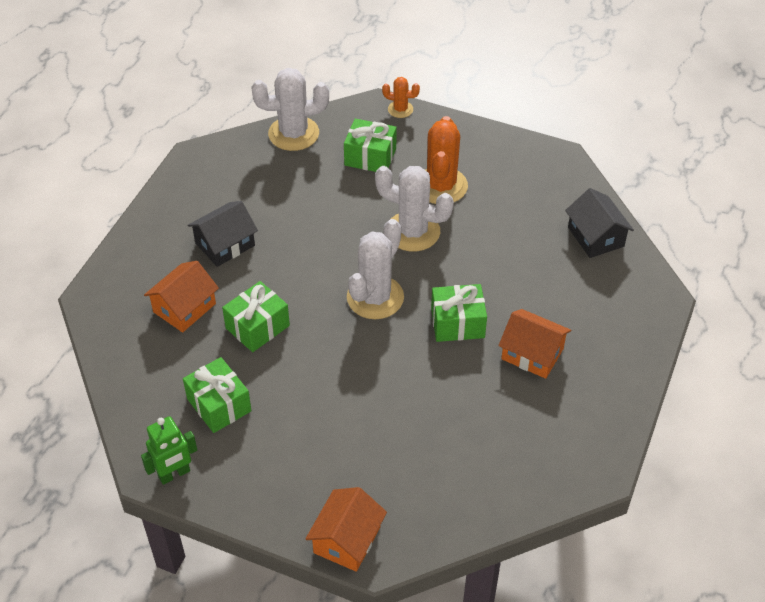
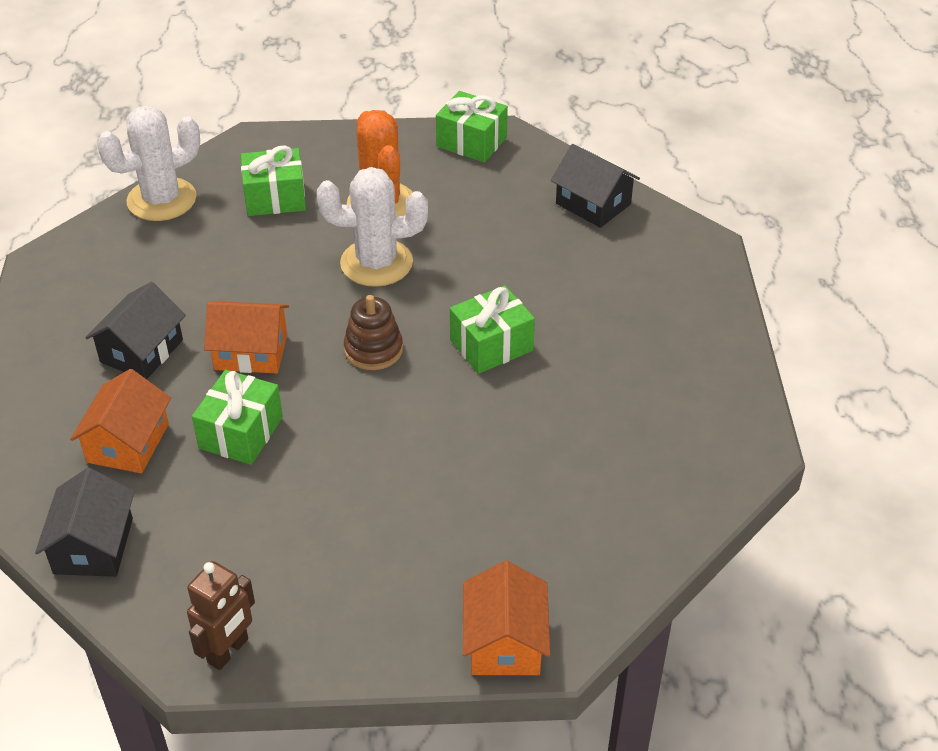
camera: 25 degrees left, 5 degrees down
green robot [141,416,197,485] -> brown robot [187,561,255,670]
green gift [183,357,252,433] -> green gift moved to [436,91,508,163]
white cactus [347,219,404,319] -> brown stacking toy [344,295,403,370]
orange cactus [382,77,420,118] -> none
orange house [498,309,571,379] -> orange house moved to [204,301,289,374]
none -> black house [35,468,135,577]

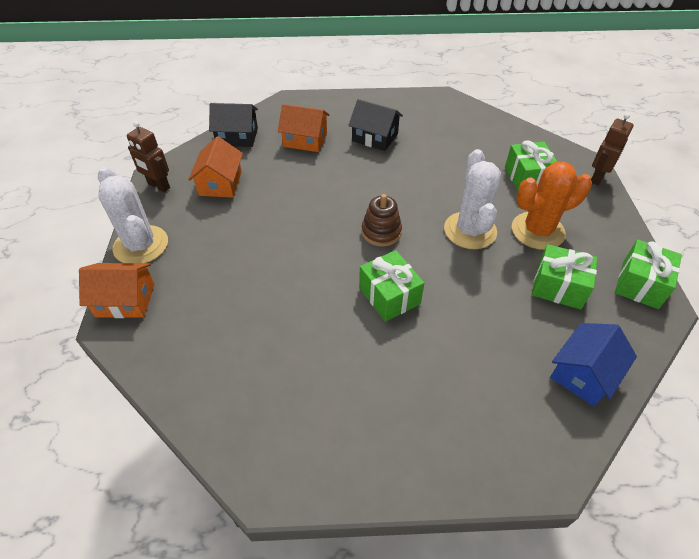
camera: 90 degrees right, 5 degrees up
white cactus [97,106,200,221] -> white cactus moved to [98,167,168,263]
green gift [192,370,283,465] -> green gift moved to [531,244,597,309]
orange house [204,301,289,374] -> orange house moved to [188,136,243,198]
black house [551,144,640,228] -> blue house [550,323,637,406]
none -> brown robot [591,113,634,185]

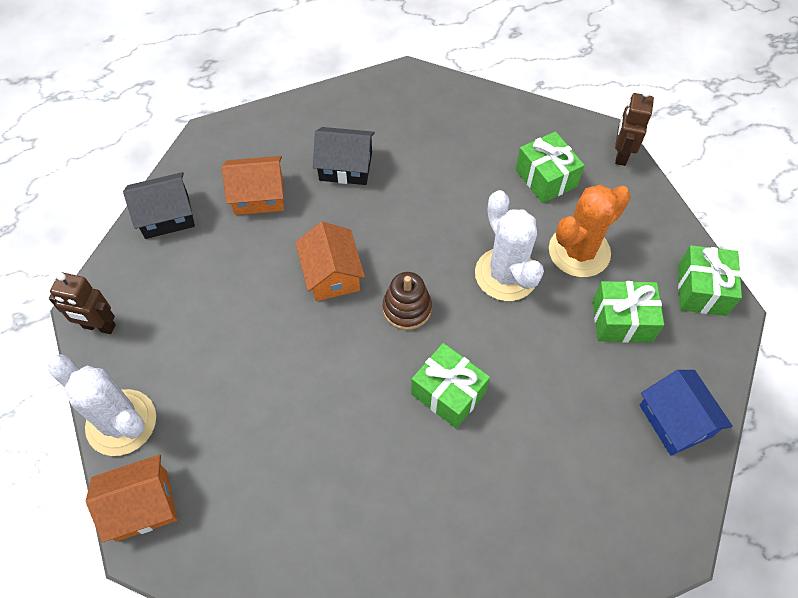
camera: 20 degrees left, 10 degrees up
orange house [188,136,243,198] -> orange house moved to [295,222,365,301]
blue house [550,323,637,406] -> blue house turned 45 degrees counterclockwise [640,370,733,456]

